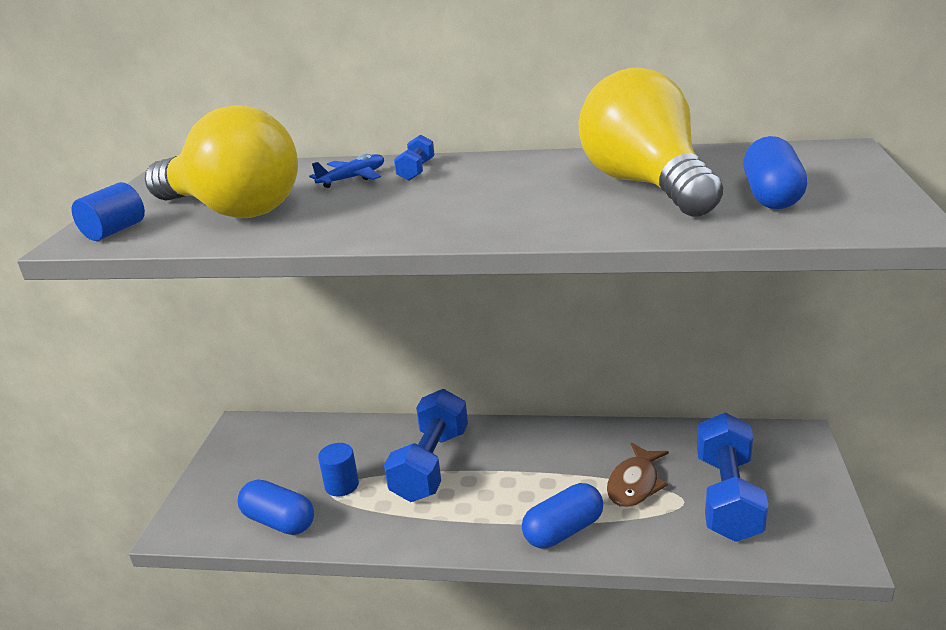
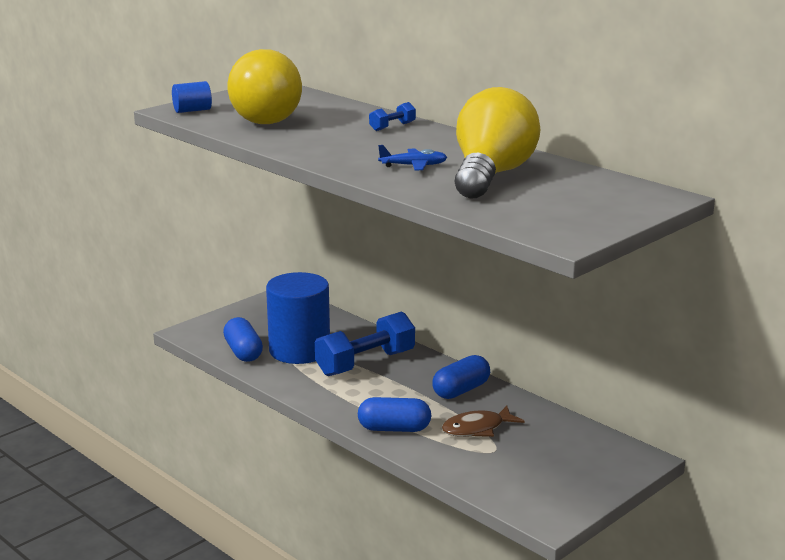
camera: 35 degrees right, 5 degrees down
blue plane [309,154,384,188] -> blue plane moved to [378,145,447,170]
blue cylinder [318,443,359,497] -> blue cylinder [266,272,330,364], size x2.28
blue dumbbell [697,413,769,542] -> none
blue capsule [743,136,807,209] -> blue capsule moved to [432,355,490,399]

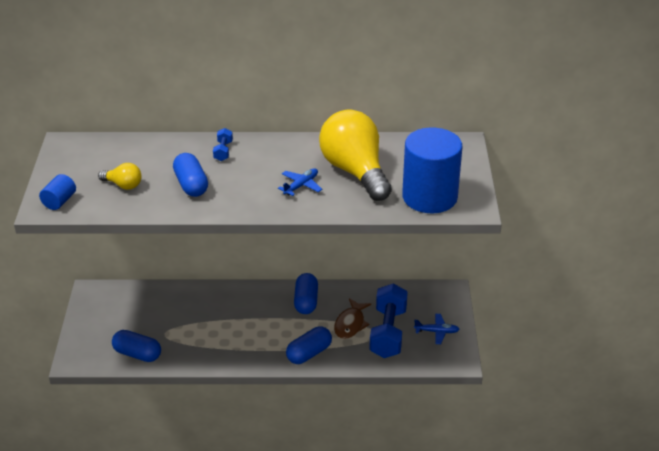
camera: 45 degrees left, 15 degrees up
yellow light bulb [228,49,302,124] -> yellow light bulb [98,163,142,190], size x0.44
blue cylinder [266,272,330,364] -> blue cylinder moved to [402,128,462,213]
blue dumbbell [315,311,415,376] -> blue dumbbell moved to [369,283,408,358]
none -> blue capsule [173,153,208,197]
none -> blue plane [414,314,460,344]

